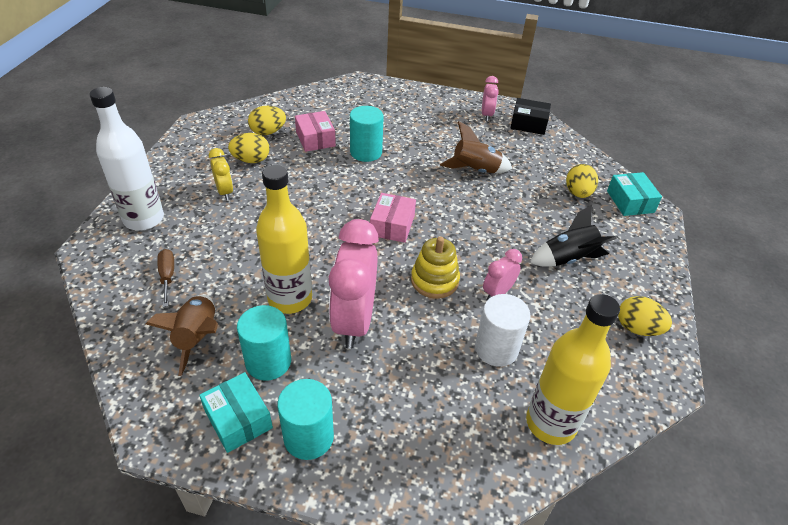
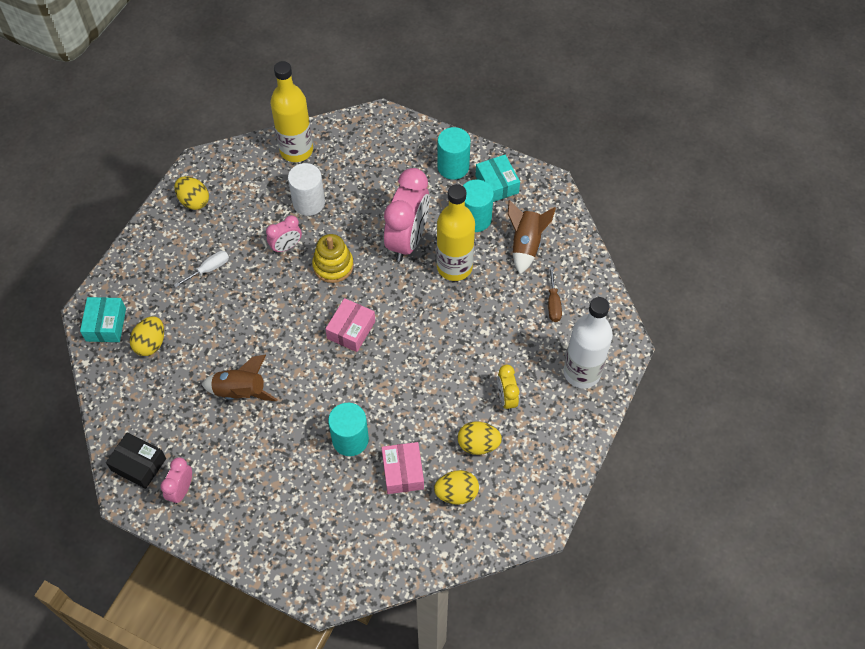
camera: 165 degrees left, 15 degrees up
black rocket [530,205,617,267] -> white screwdriver [174,251,229,288]

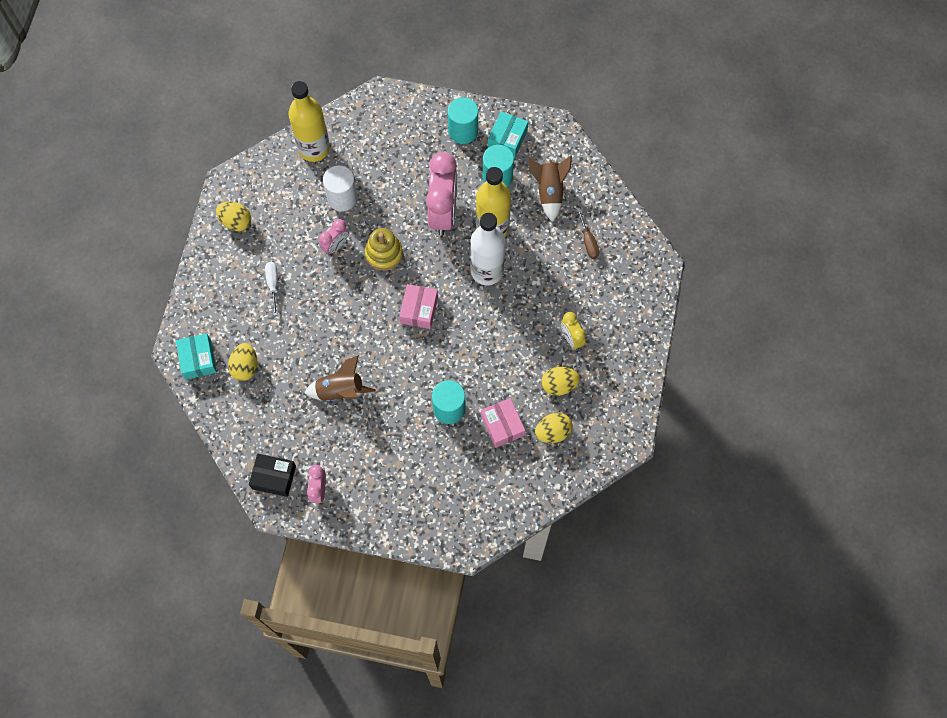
camera: 15 degrees left, 10 degrees up
white screwdriver [174,251,229,288] -> white screwdriver turned 45 degrees counterclockwise [265,262,278,316]
turquoise box [476,155,520,202] -> turquoise box turned 60 degrees clockwise [488,111,528,158]
white bottle [564,297,613,388] -> white bottle moved to [470,213,506,285]

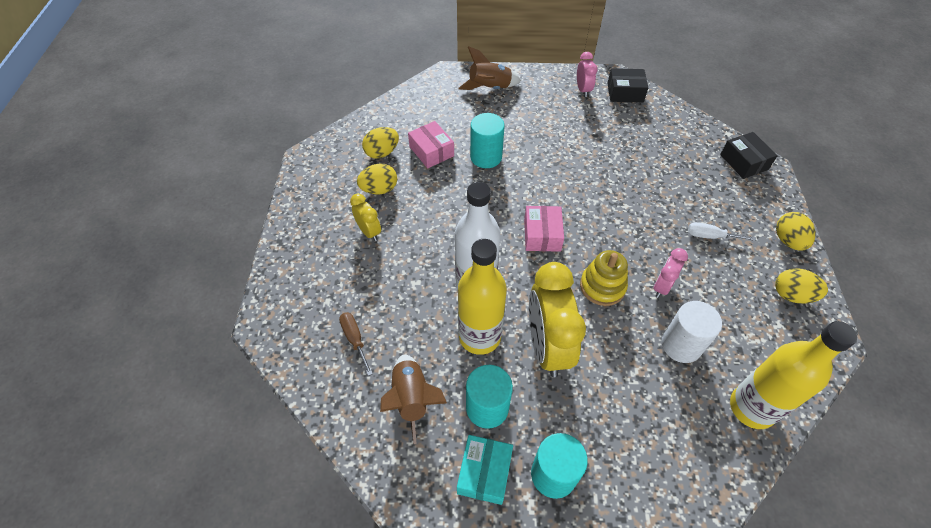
camera: 170 degrees right, 15 degrees down
turquoise box [176,333,217,380] -> black box [720,132,778,179]
yellow egg [228,343,258,381] -> yellow egg moved to [776,212,816,251]
white screwdriver [265,262,278,316] -> white screwdriver turned 120 degrees clockwise [688,222,756,241]
brown rocket [304,355,376,401] -> brown rocket moved to [459,46,521,90]
pink clock [426,152,457,236] -> yellow clock [529,262,586,377]

